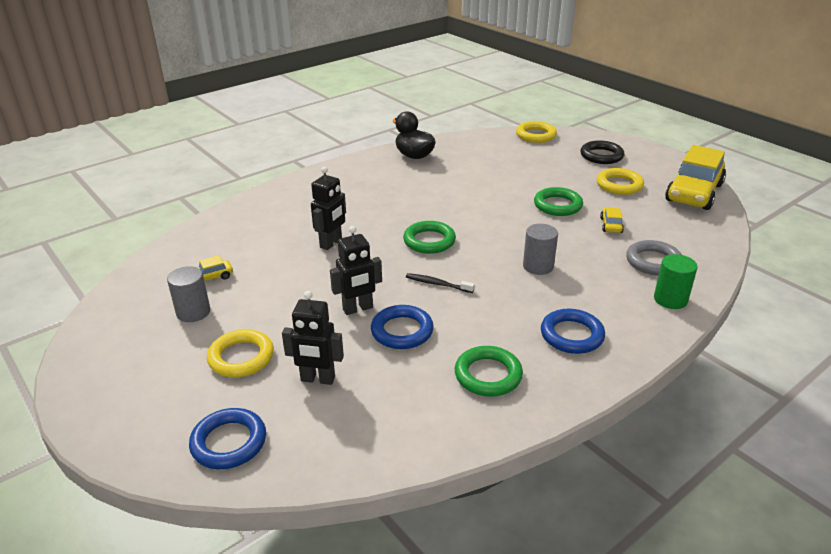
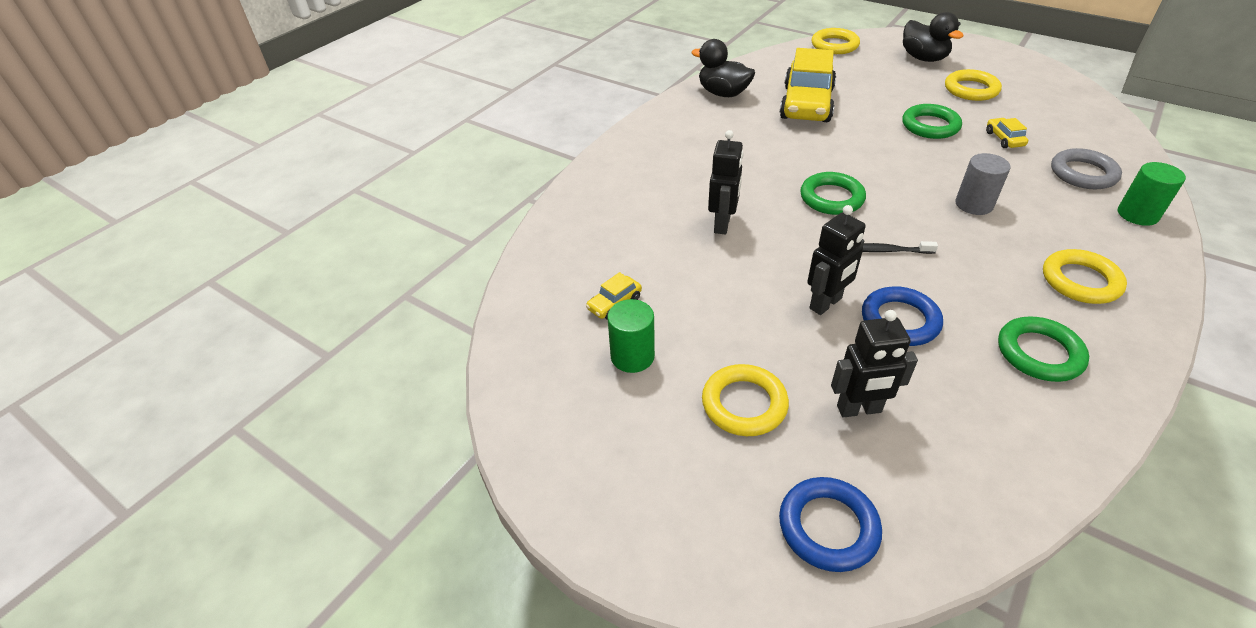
camera: 15 degrees left, 10 degrees up
grey cylinder [167,266,210,322] -> green cylinder [608,299,655,373]
blue ring [541,309,605,354] -> yellow ring [1043,249,1127,304]
black ring [581,141,624,164] -> black duck [903,12,964,62]
yellow car [665,145,726,210] -> yellow car moved to [780,48,836,122]

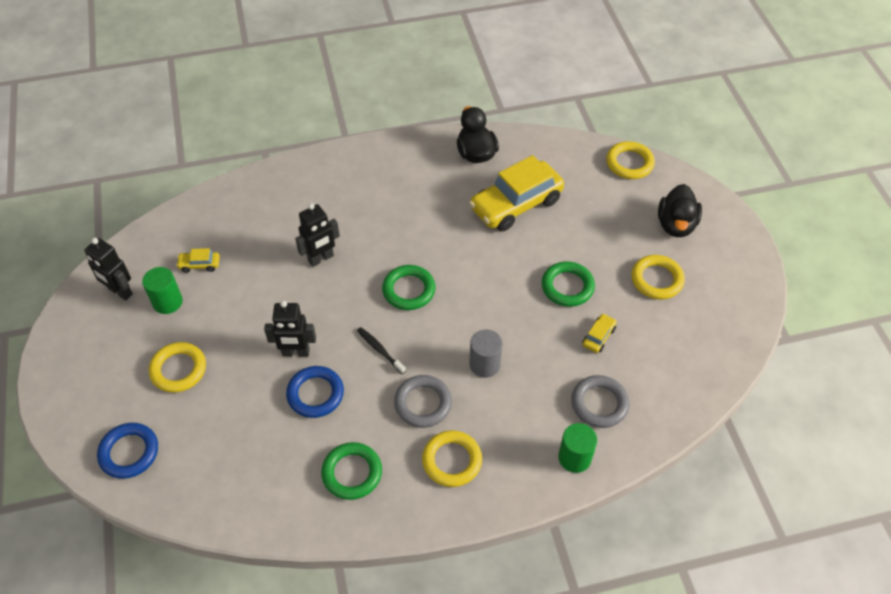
camera: 40 degrees right, 10 degrees up
black robot [831,310,918,418] -> black robot moved to [84,238,133,301]
none -> grey ring [394,375,452,428]

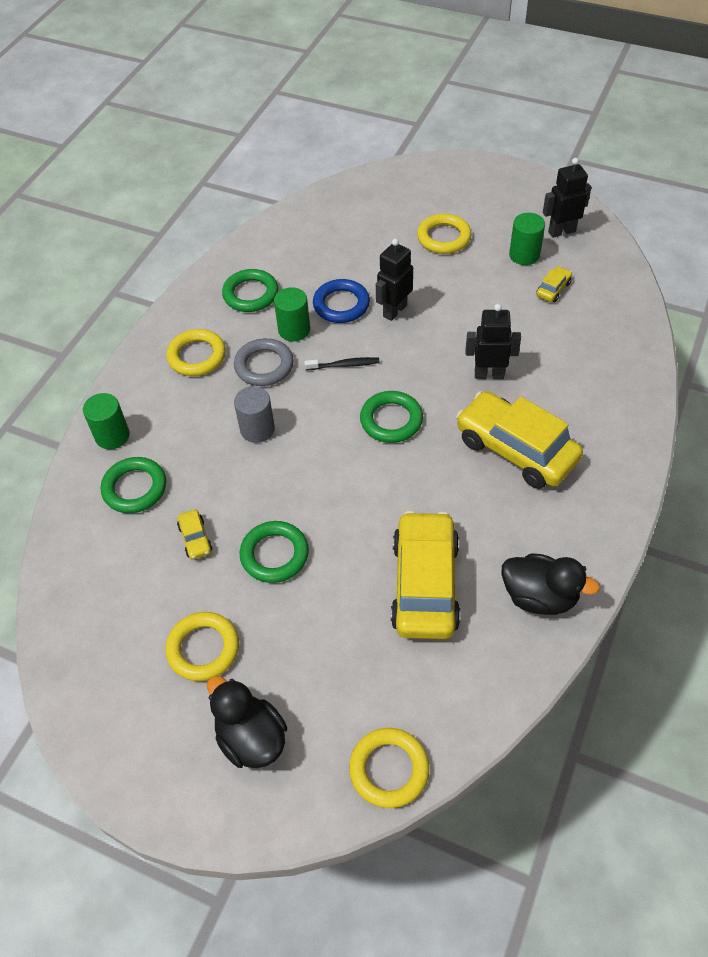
camera: 130 degrees right, 0 degrees up
blue ring [97,423,158,479] -> none
black robot [295,203,340,267] -> black robot turned 90 degrees clockwise [466,304,521,379]
grey ring [571,375,629,428] -> green ring [101,457,166,513]
none -> green cylinder [274,287,310,341]
none -> yellow car [456,391,583,489]

